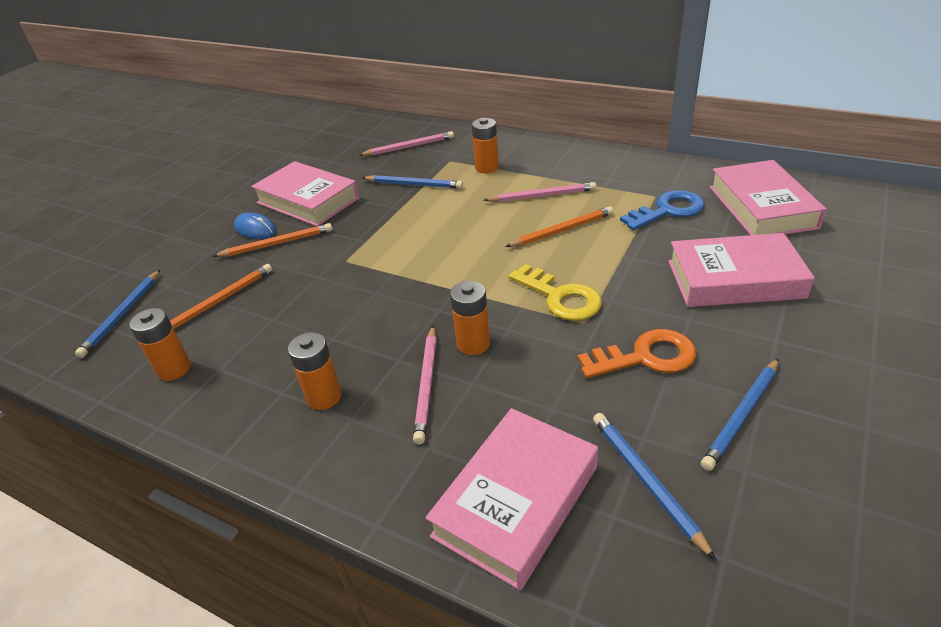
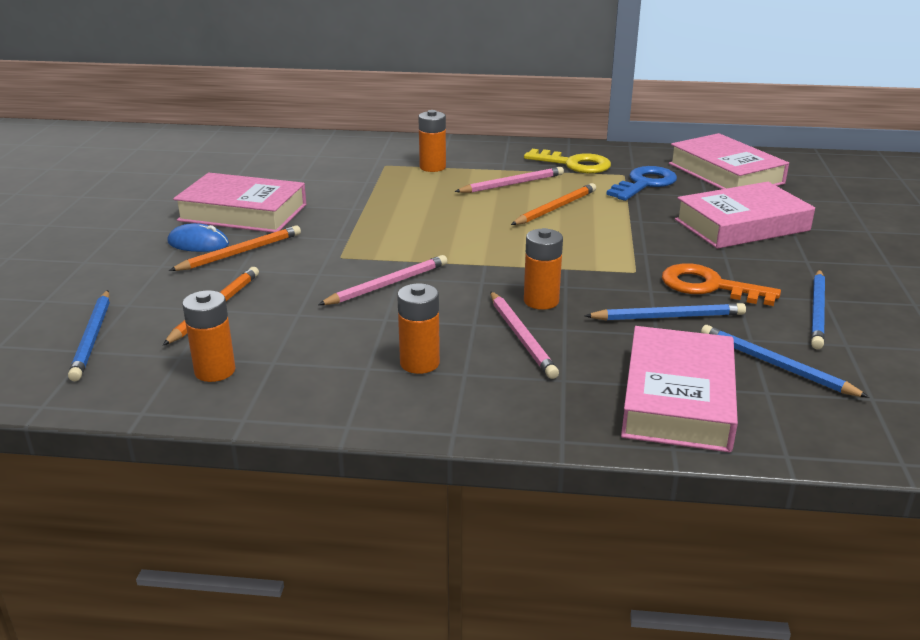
camera: 25 degrees left, 10 degrees down
pink pencil [359,131,454,156] -> pink pencil moved to [318,255,447,305]
blue pencil [362,175,463,189] -> blue pencil moved to [585,303,746,321]
yellow key [509,264,602,321] -> yellow key moved to [524,149,611,173]
orange key [578,329,696,378] -> orange key turned 120 degrees counterclockwise [662,263,781,306]

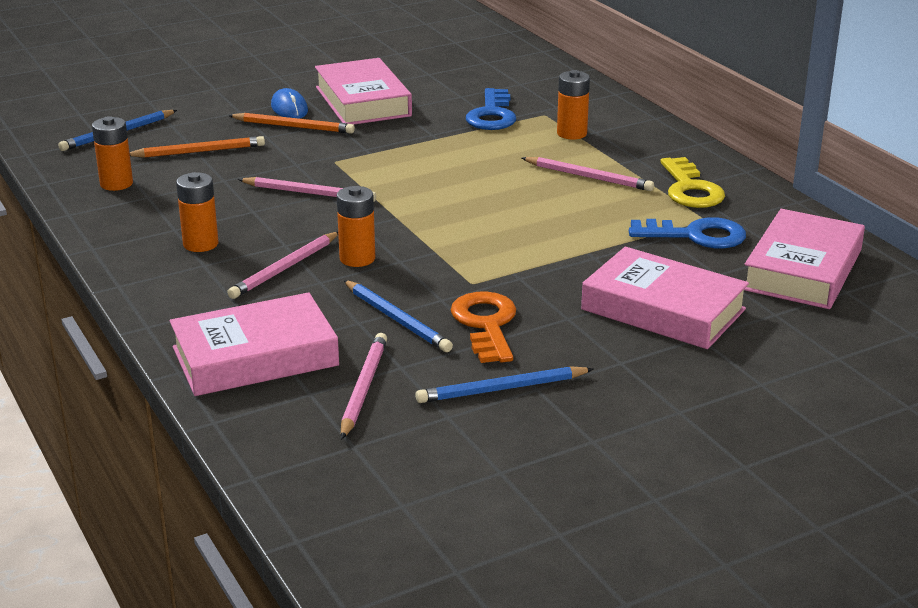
camera: 55 degrees right, 0 degrees up
orange pencil [511,183,596,225] -> none
blue pencil [701,325,869,398] -> pink pencil [341,333,387,439]
none -> blue key [466,88,516,130]

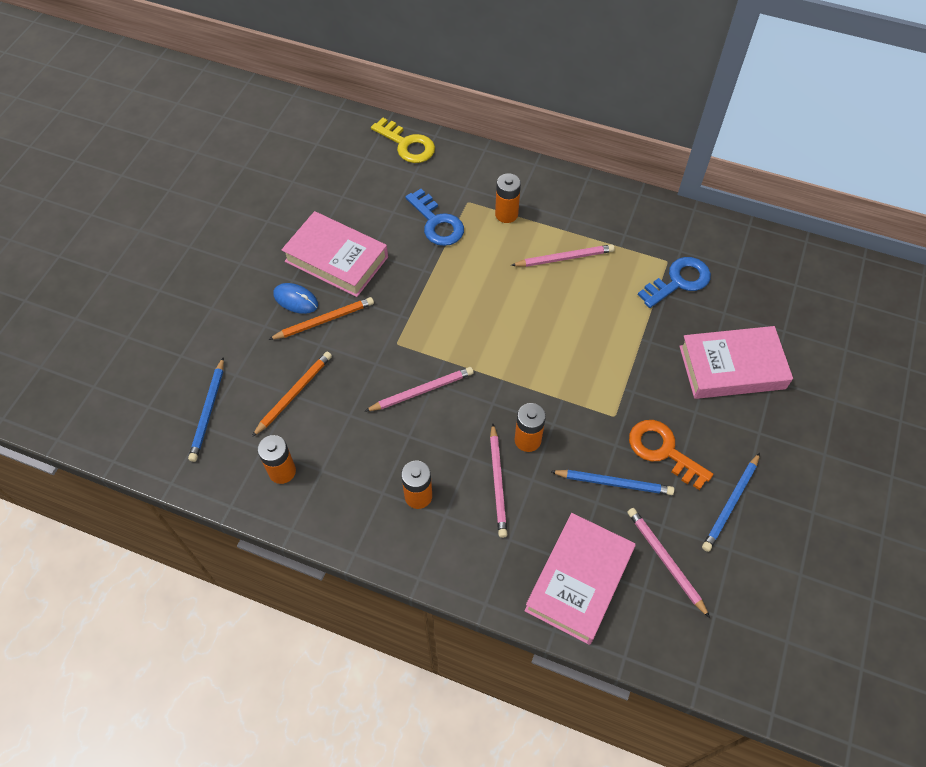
camera: 40 degrees left, 30 degrees up
yellow key [660,157,725,208] -> yellow key moved to [371,118,435,163]
pink book [744,209,865,309] -> none

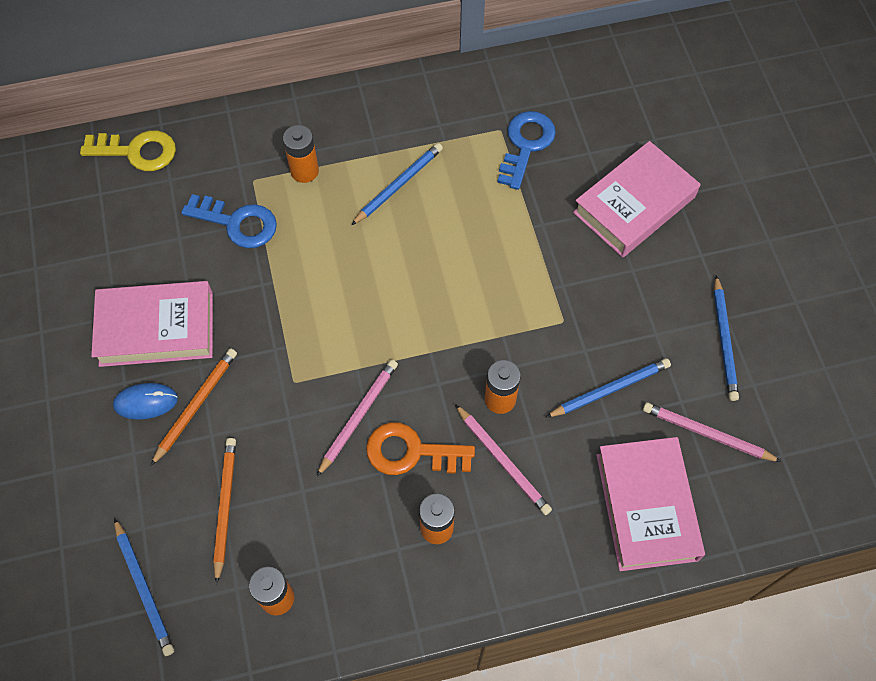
camera: 35 degrees left, 5 degrees up
pink pencil [511,244,615,267] -> blue pencil [351,143,443,225]
orange key [629,420,713,490] -> orange key moved to [366,422,475,475]

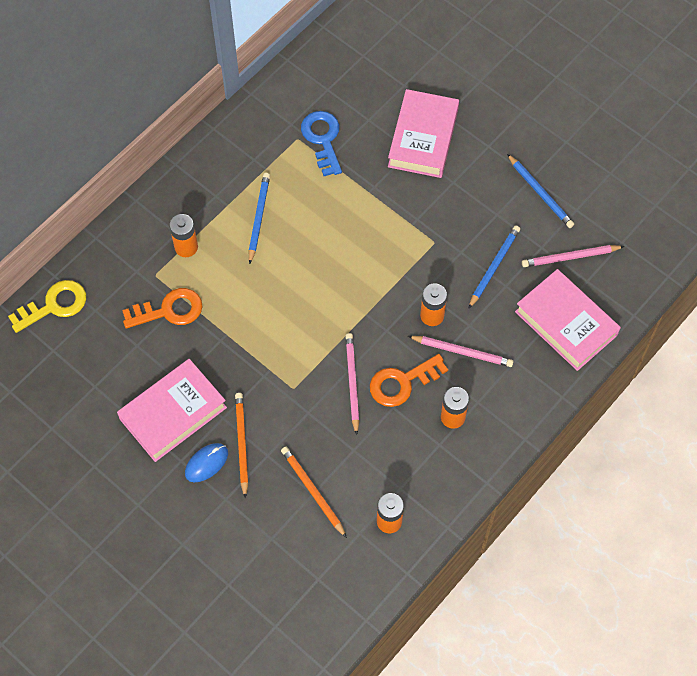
camera: 35 degrees left, 0 degrees up
blue pencil [114,518,174,656] -> none
blue key [181,194,277,248] -> orange key [122,288,203,329]

